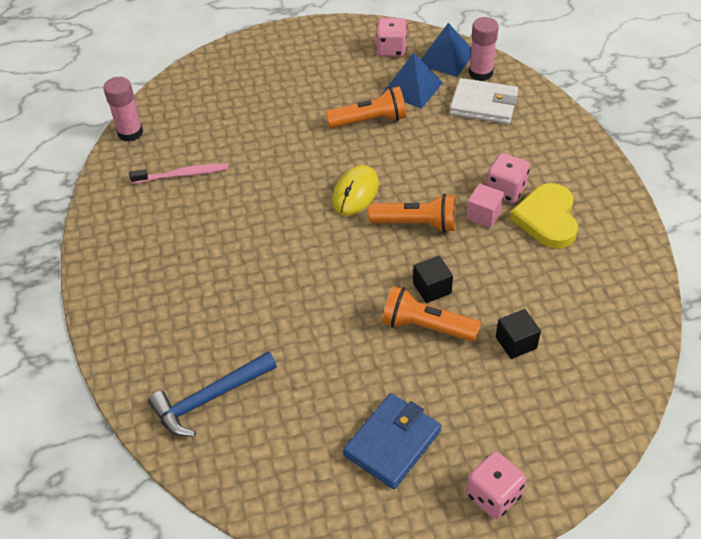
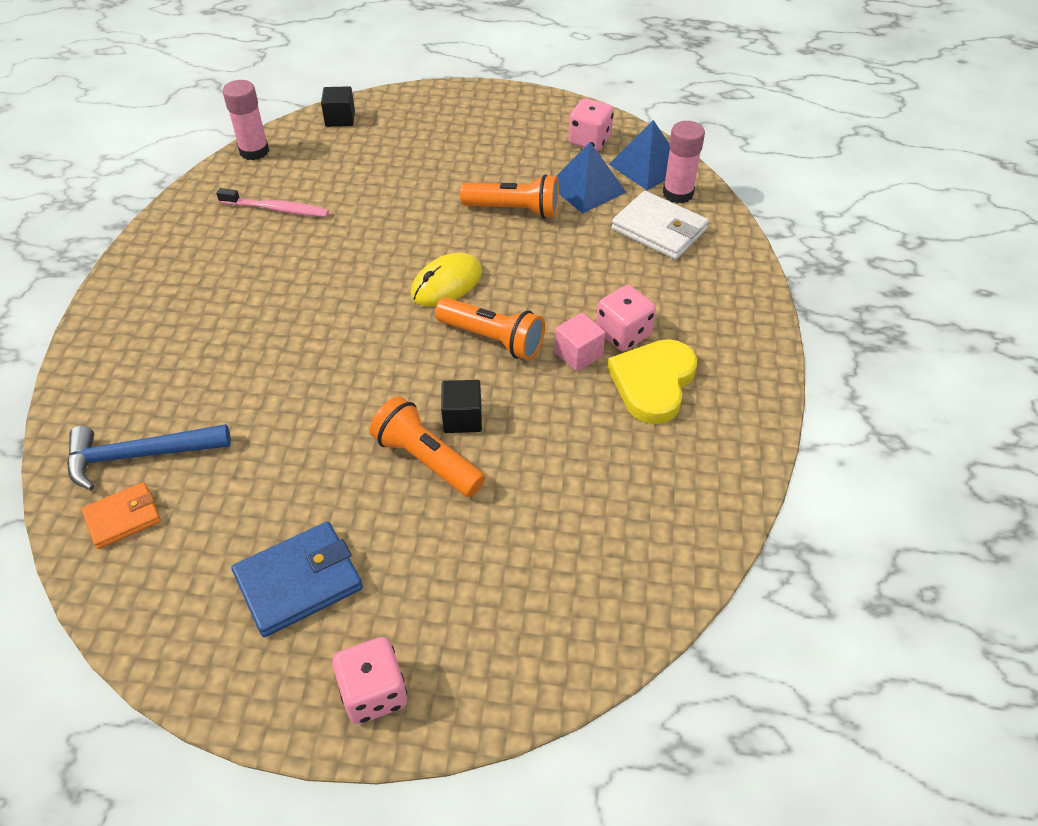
camera: 20 degrees right, 0 degrees up
black cube [496,309,541,359] -> black cube moved to [321,86,355,127]
none -> orange wallet [82,482,161,549]

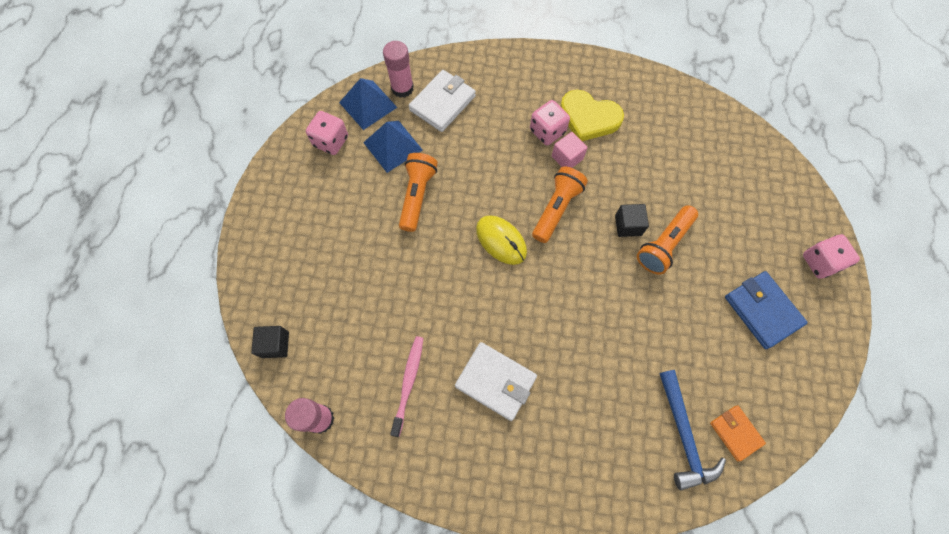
camera: 90 degrees left, 20 degrees up
none -> white wallet [455,342,537,421]

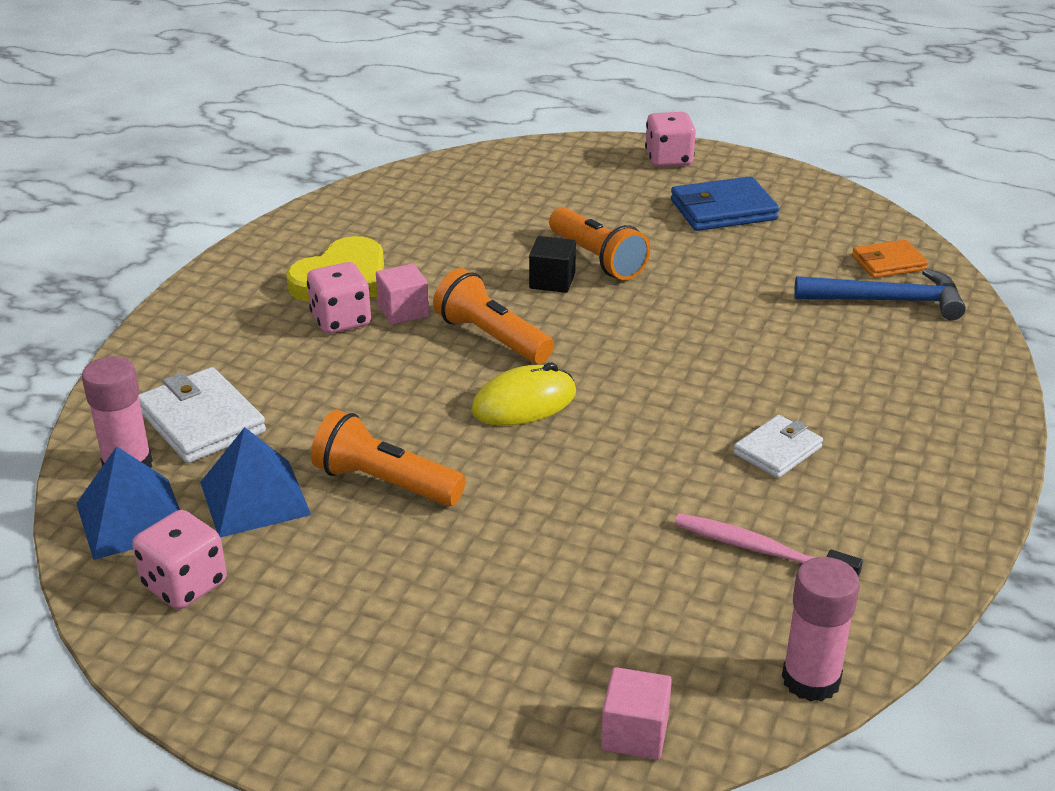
camera: 75 degrees left, 35 degrees down
black cube [251,326,289,358] -> pink cube [601,667,672,760]
white wallet [455,342,537,421] -> white wallet [733,415,823,478], size x0.63

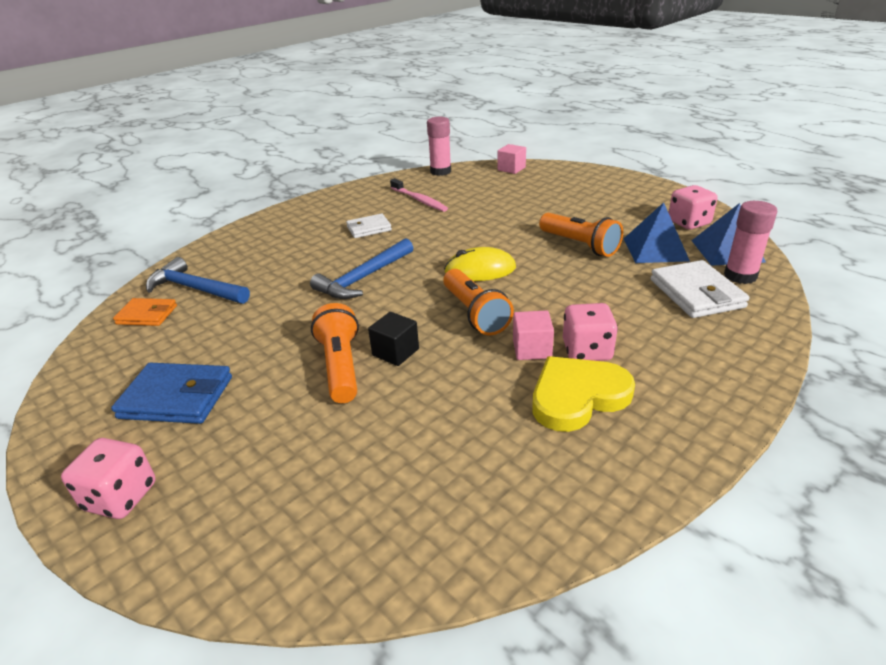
camera: 155 degrees left, 0 degrees up
none -> blue hammer [310,238,413,299]

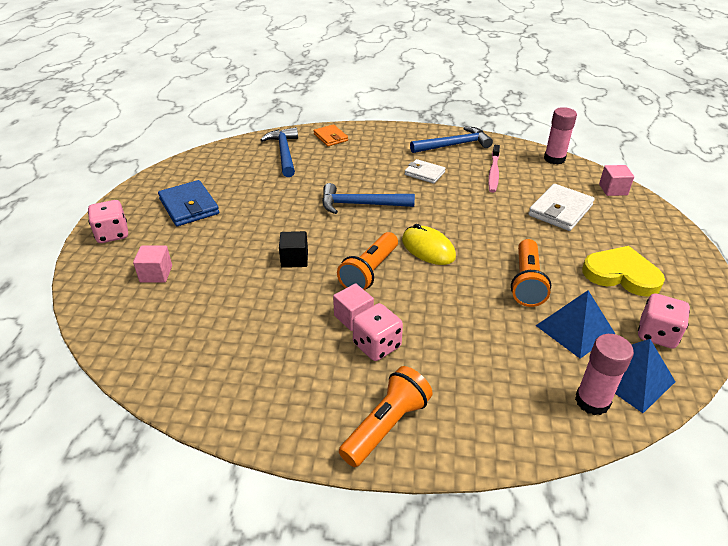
camera: 50 degrees right, 5 degrees up
orange wallet [113,298,177,326] -> orange wallet moved to [314,124,348,146]
orange flashlight [311,303,359,403] -> orange flashlight moved to [339,366,433,467]
yellow heart [532,356,635,432] -> yellow heart moved to [582,246,665,297]
white wallet [651,260,750,318] -> white wallet moved to [528,184,595,231]
none -> pink cube [133,245,172,282]
none -> blue hammer [410,126,493,153]

